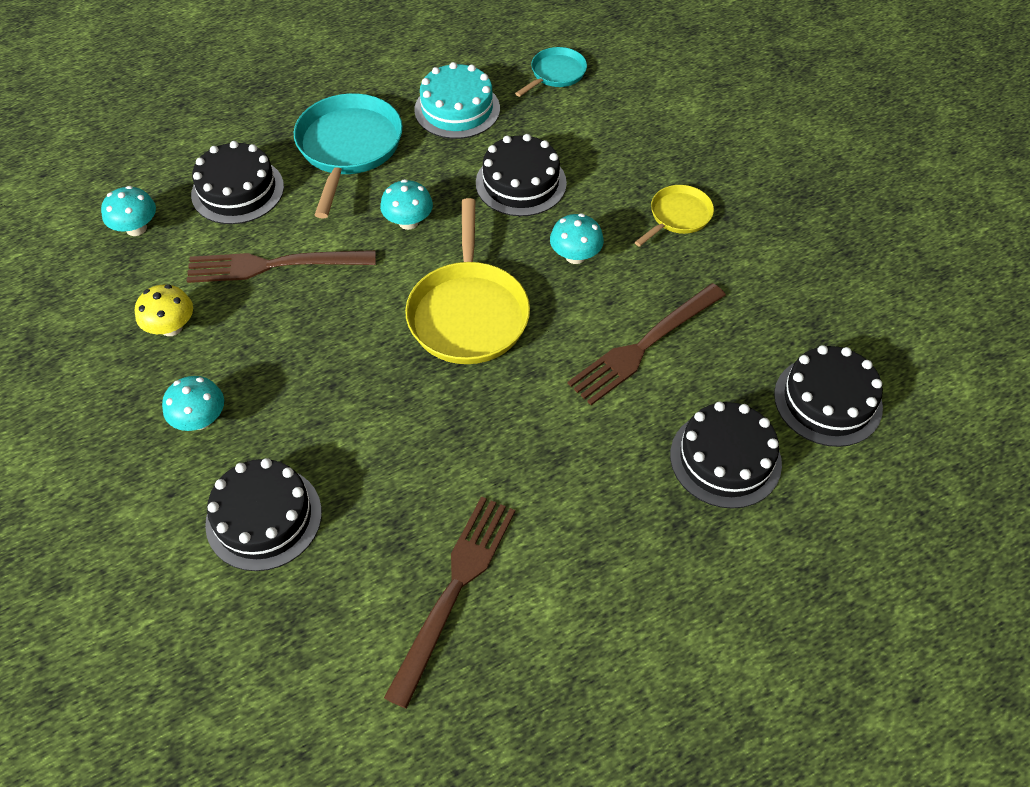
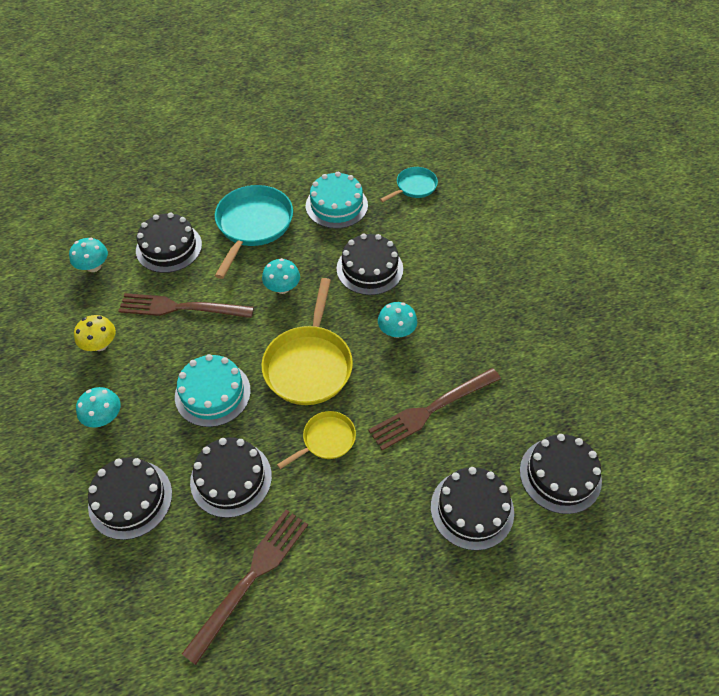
camera: 10 degrees right, 0 degrees up
yellow pan [635,185,714,247] -> yellow pan moved to [277,411,356,469]
none -> turquoise cake [175,354,251,427]
none -> black cake [190,437,272,518]

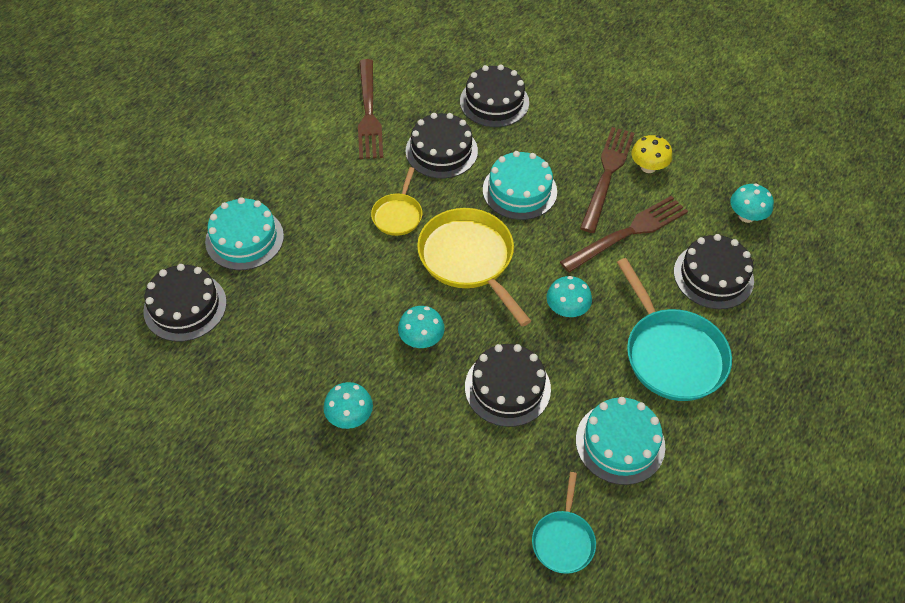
camera: 140 degrees right, 0 degrees up
turquoise mushroom [76,387,121,428] -> turquoise mushroom moved to [323,382,373,429]
brown fork [368,368,501,450] -> brown fork moved to [580,127,635,233]
black cake [431,467,514,551] -> turquoise cake [205,197,284,270]

